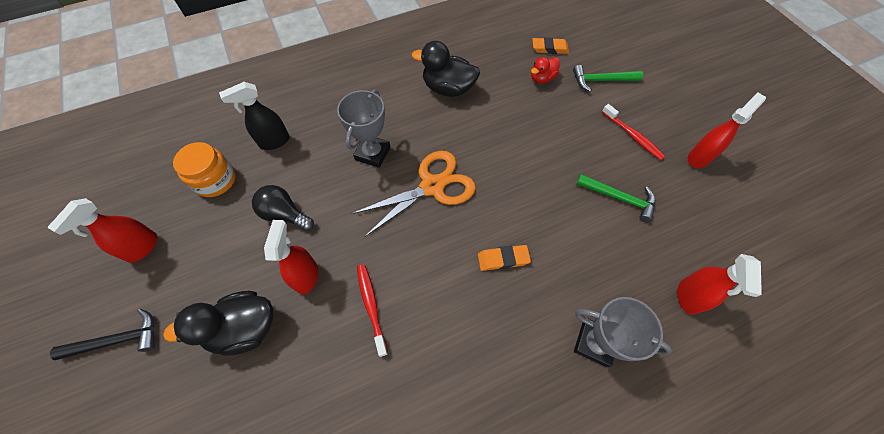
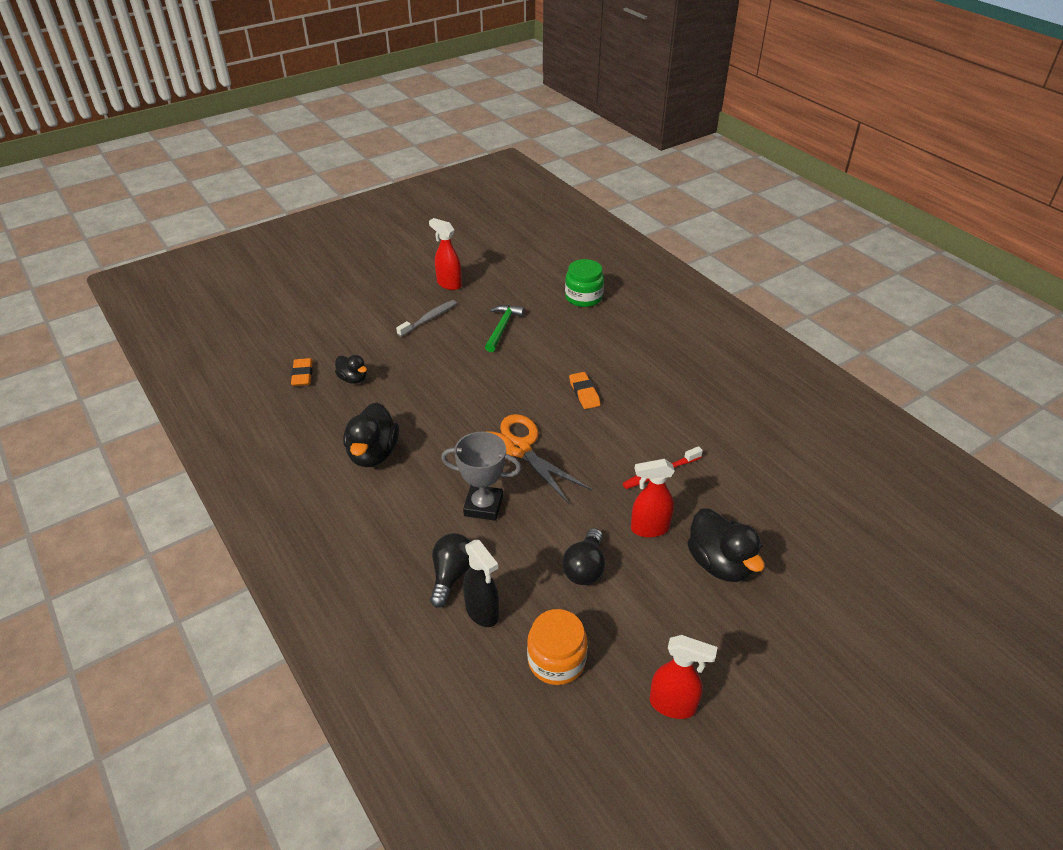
camera: 100 degrees left, 20 degrees down
black hammer [50,309,155,360] -> none
red duck [531,57,560,83] -> black duck [335,355,367,384]
green hammer [573,65,643,92] -> none
grey trophy [574,297,672,367] -> none
red toothbrush [602,104,665,160] -> grey toothbrush [396,300,457,337]
red spray bottle [677,254,762,315] -> green jar [565,259,604,307]
none -> black light bulb [430,533,471,608]

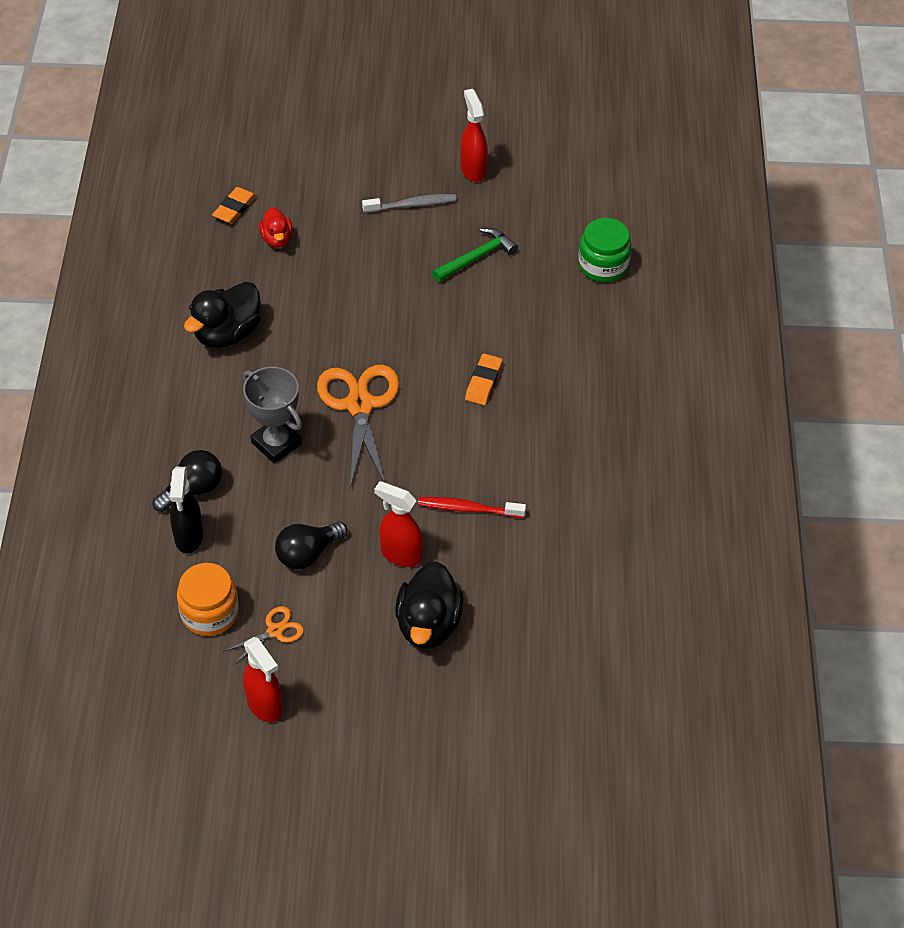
camera: 35 degrees right, 10 degrees up
black duck [335,355,367,384] -> red duck [259,207,293,248]
none -> orange scissors [223,606,304,665]

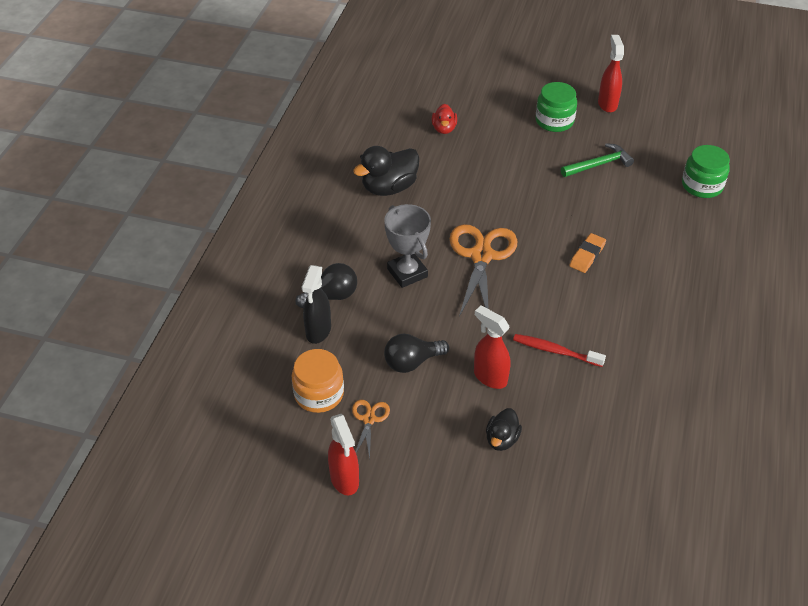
camera: 15 degrees right, 5 degrees down
orange eraser [212,187,257,224] -> none
orange scissors [223,606,304,665] -> orange scissors turned 60 degrees counterclockwise [352,400,390,459]
grey toothbrush [362,194,457,213] -> green jar [535,82,577,132]
black duck [395,561,464,649] -> black duck [486,408,522,451], size x0.57

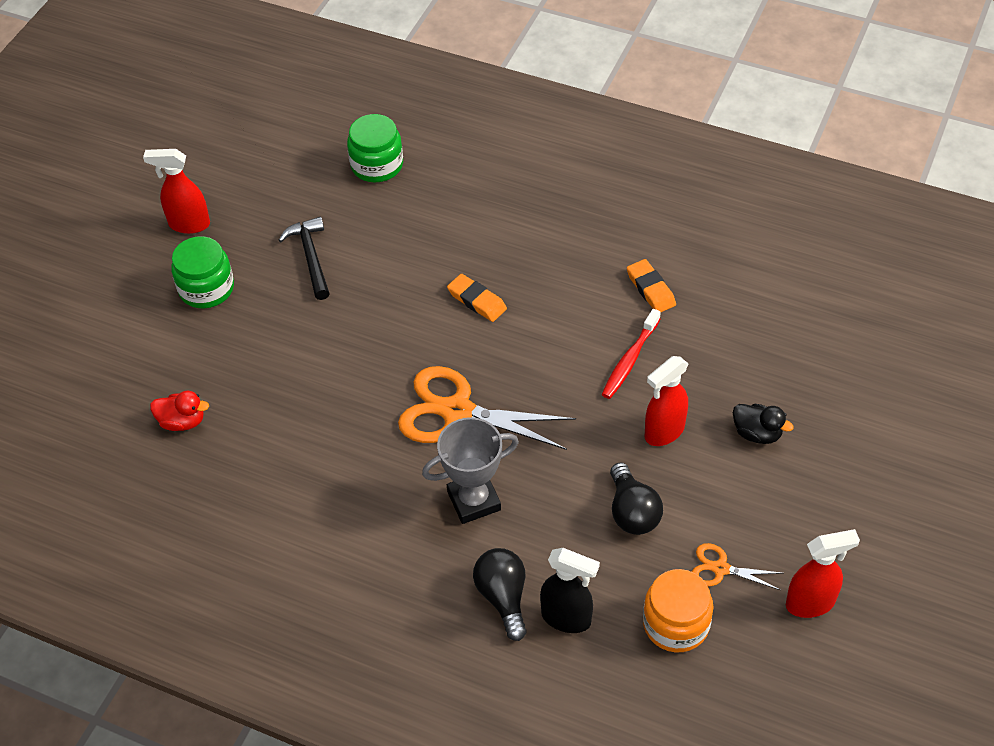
camera: 80 degrees left, 5 degrees up
black duck [353,146,419,196] -> none
green hammer [561,143,634,177] -> black hammer [279,217,330,300]
none -> orange eraser [627,259,676,312]

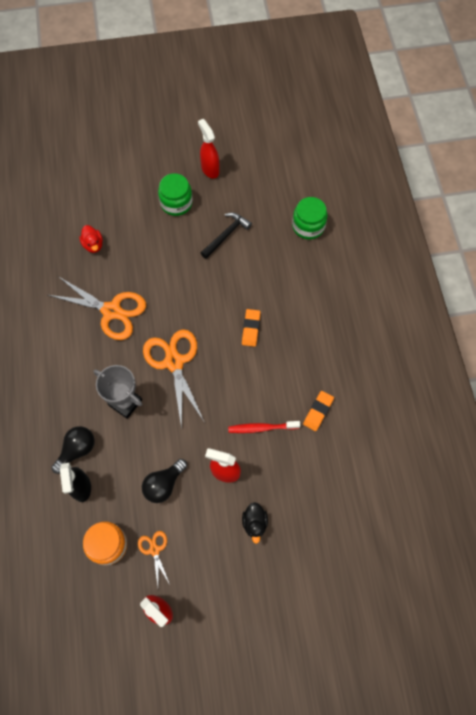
camera: 55 degrees right, 15 degrees up
none -> orange scissors [48,276,146,340]

